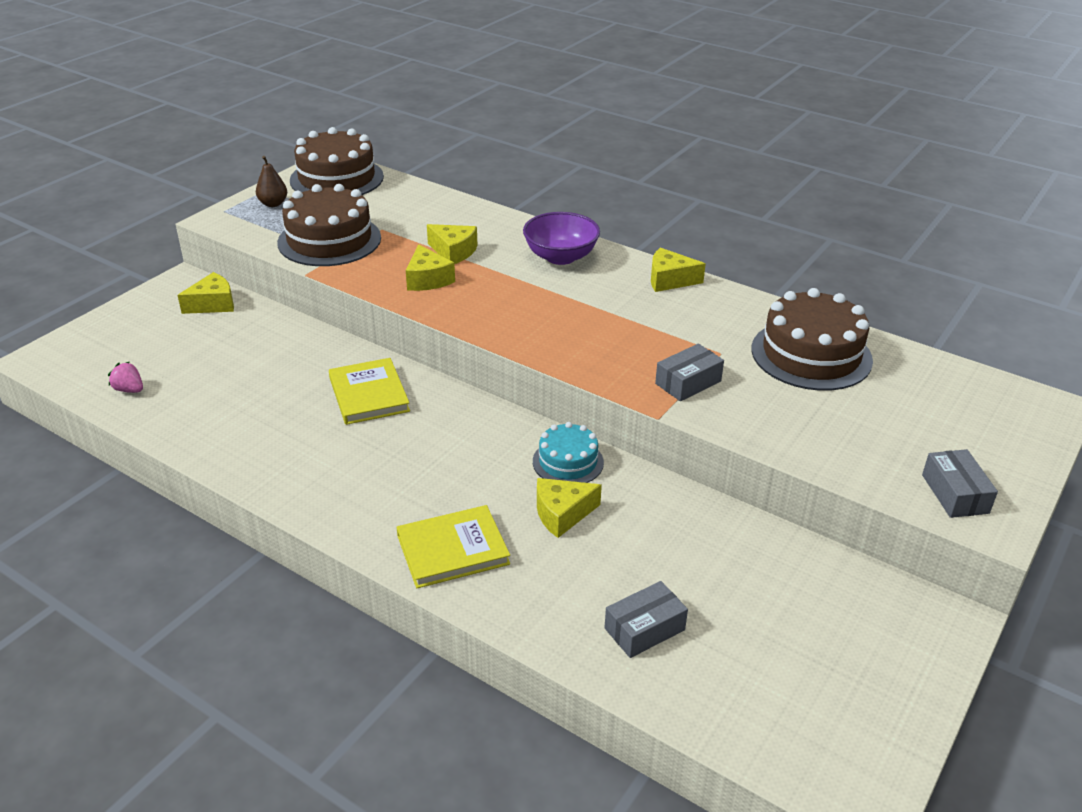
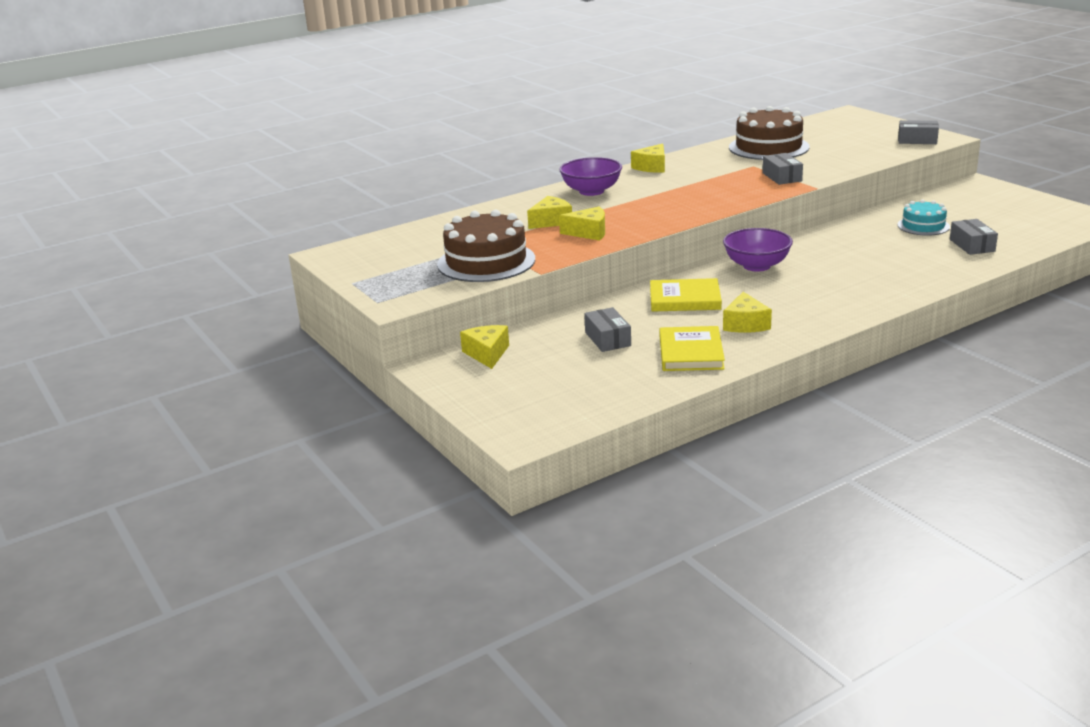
camera: 65 degrees left, 10 degrees down
pink strawberry [108,362,143,393] -> none
brown pear [256,156,287,207] -> none
brown cake [290,127,384,195] -> none
yellow book [396,505,510,588] -> yellow book moved to [660,326,725,371]
turquoise cake [533,422,604,483] -> turquoise cake moved to [897,199,950,236]
yellow cheese [537,478,602,538] -> yellow cheese moved to [723,292,772,333]
none -> grey box [584,307,631,352]
none -> purple bowl [723,228,793,272]

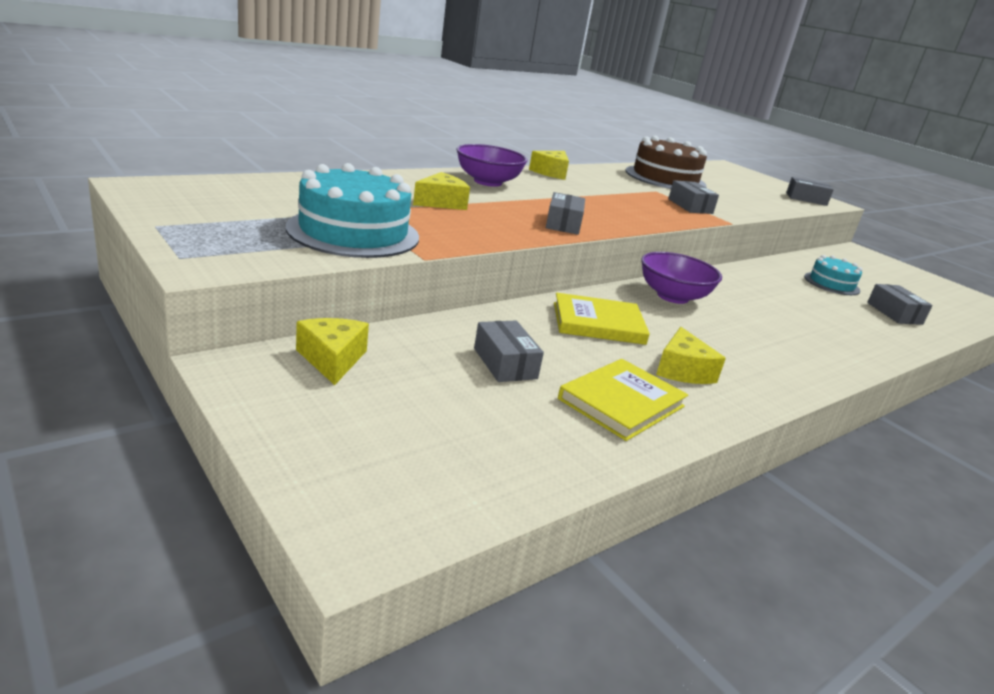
camera: 10 degrees left, 0 degrees up
brown cake [437,210,535,282] -> turquoise cake [286,163,419,258]
yellow cheese [559,206,605,241] -> none
yellow book [660,326,725,371] -> yellow book turned 45 degrees clockwise [558,359,688,441]
none -> grey box [546,192,585,235]

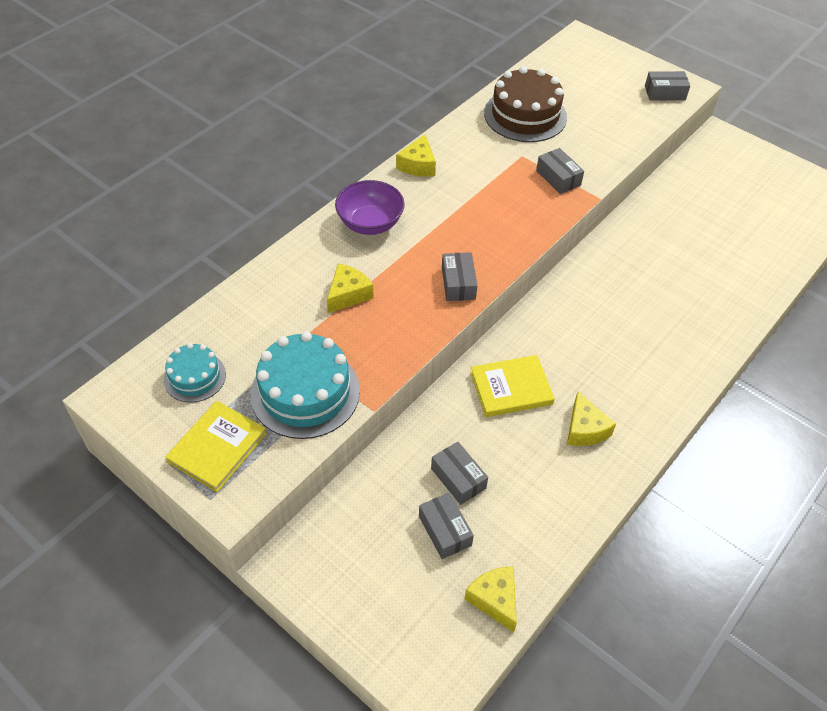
camera: 10 degrees left, 25 degrees up
yellow cheese [296,318,369,385] -> yellow cheese moved to [464,566,517,633]
yellow book [558,359,688,441] -> yellow book moved to [166,401,267,492]
purple bowl [641,252,722,304] -> none
turquoise cake [804,255,863,295] -> turquoise cake moved to [164,343,226,403]
grey box [867,284,933,325] -> grey box moved to [419,493,474,559]

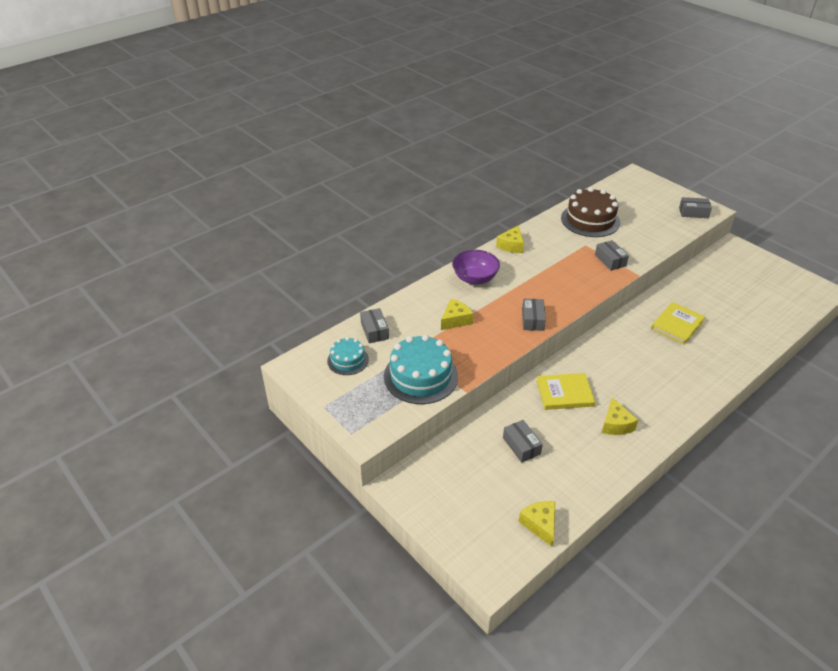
camera: 10 degrees right, 10 degrees down
yellow book [166,401,267,492] -> yellow book moved to [651,302,705,345]
grey box [419,493,474,559] -> grey box moved to [360,308,389,343]

